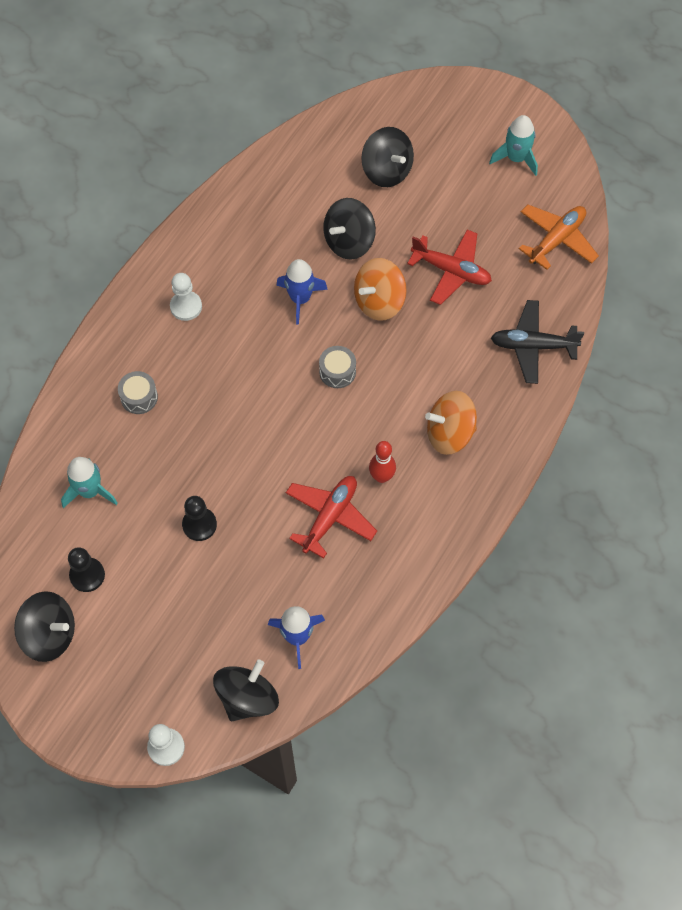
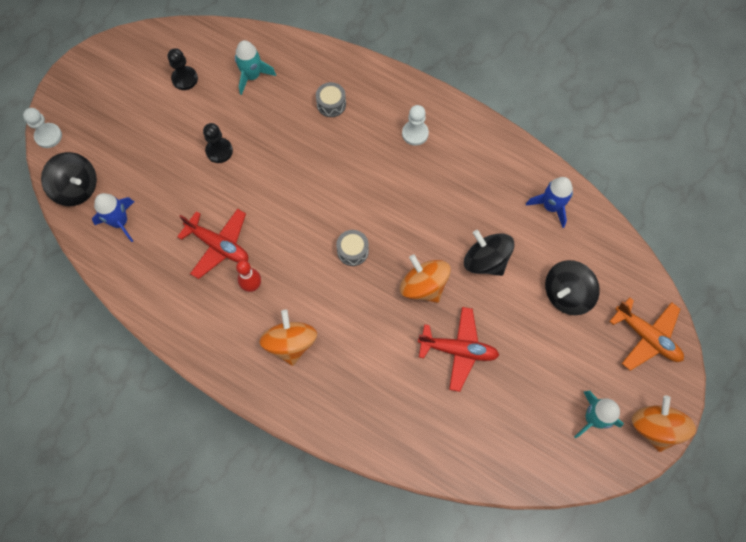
camera: 90 degrees right, 5 degrees up
black spinning top [14,591,75,662] -> none
blue rocket [276,259,328,325] -> blue rocket moved to [526,177,573,228]
red plane [407,230,492,305] -> red plane turned 105 degrees counterclockwise [418,307,499,392]
black plane [491,300,584,384] -> none
orange plane [519,205,599,270] -> orange plane moved to [609,297,684,371]
none -> orange spinning top [632,395,696,452]

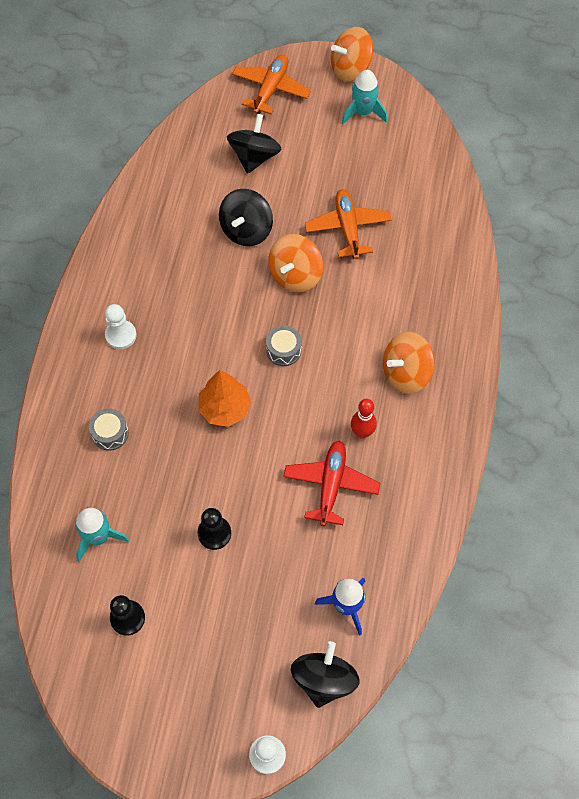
camera: 110 degrees left, 5 degrees down
red plane [418,307,499,392] -> orange plane [305,189,392,259]
blue rocket [526,177,573,228] -> none
black spinning top [545,260,600,315] -> black spinning top turned 105 degrees counterclockwise [227,114,282,174]
none -> orange tree [198,370,251,427]

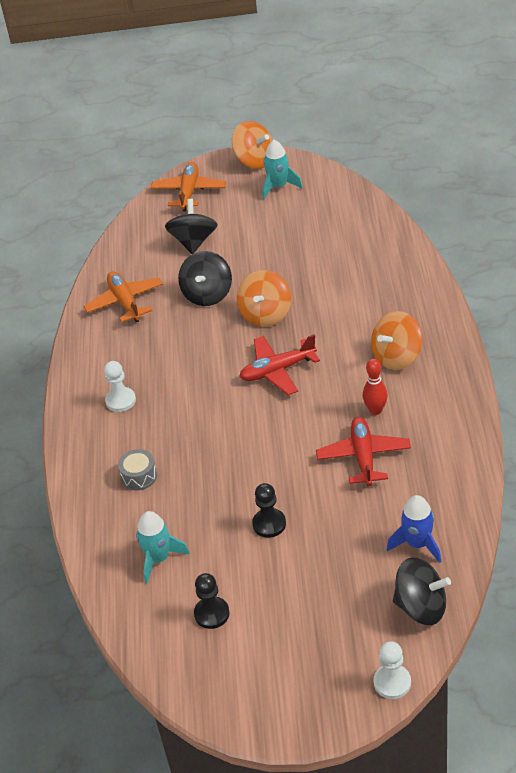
camera: 10 degrees left, 20 degrees down
orange tree [198,370,251,427] -> none
grey drum [266,326,302,366] -> red plane [239,334,320,395]
black spinning top [291,641,359,708] -> black spinning top turned 105 degrees clockwise [393,557,451,625]
orange plane [305,189,392,259] -> orange plane moved to [83,272,163,322]
orange spinning top [331,27,373,82] -> orange spinning top turned 105 degrees counterclockwise [232,121,273,169]

